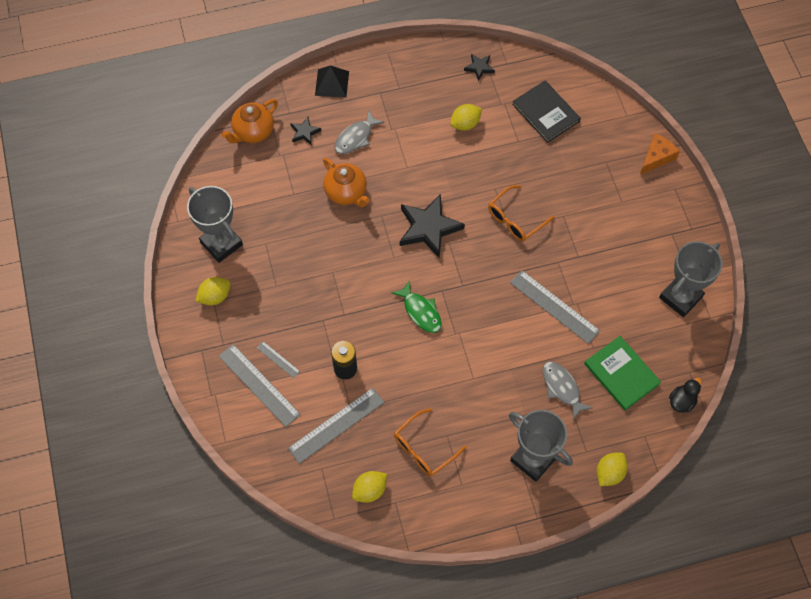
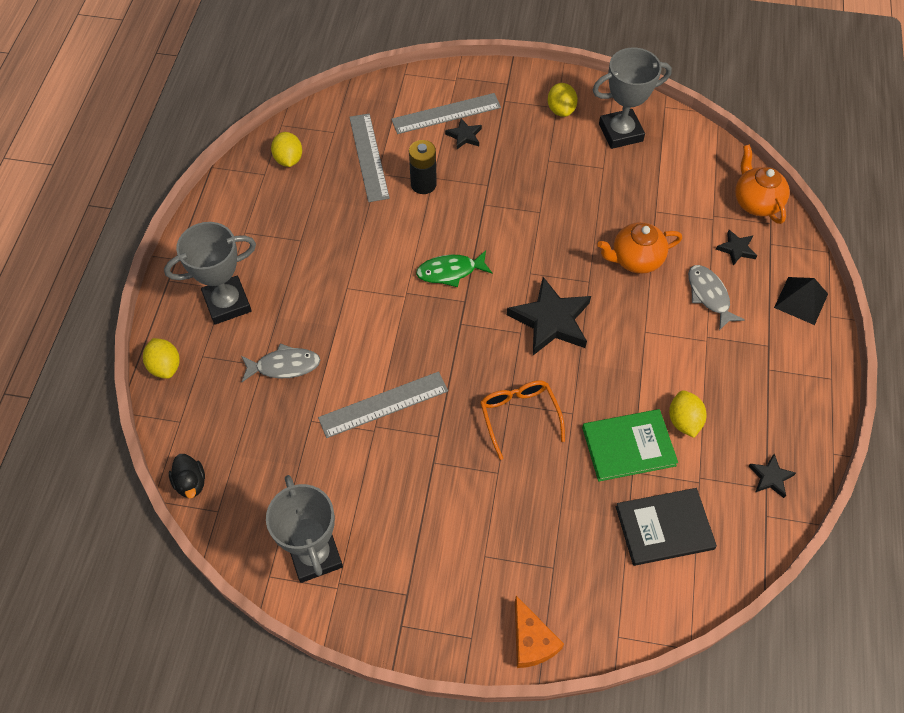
camera: 115 degrees right, 5 degrees down
grey ruler [257,341,300,378] -> black star [445,118,482,150]
orange glasses [394,409,467,476] -> none
green book [584,336,661,410] -> green book moved to [582,409,678,482]

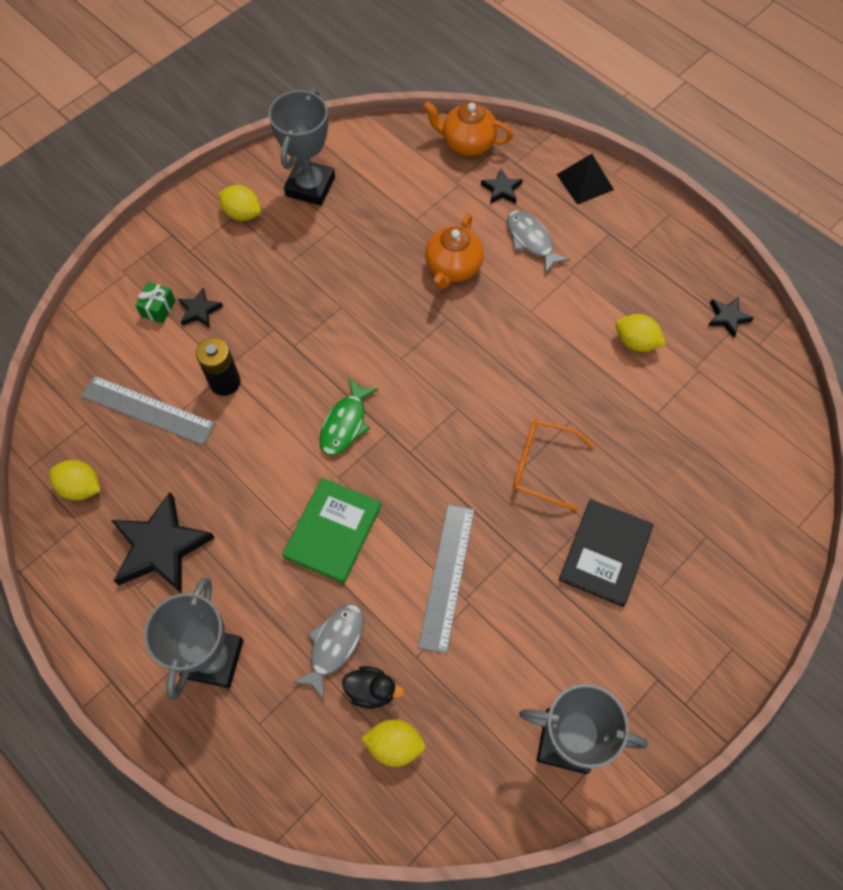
camera: 55 degrees left, 5 degrees up
yellow lemon [143,338,180,379] -> yellow lemon moved to [361,719,426,767]
black duck [169,454,205,498] -> black duck moved to [342,666,404,709]
grey ruler [391,93,501,134] -> green gift [135,282,175,323]
black star [507,277,591,355] -> black star moved to [111,492,215,594]
orange cheese [515,596,564,668] -> none
green book [582,409,678,482] -> green book moved to [282,478,382,583]
black book [616,488,717,566] -> black book moved to [559,499,653,607]
grey fish [688,265,745,330] -> grey fish turned 45 degrees clockwise [507,210,570,274]

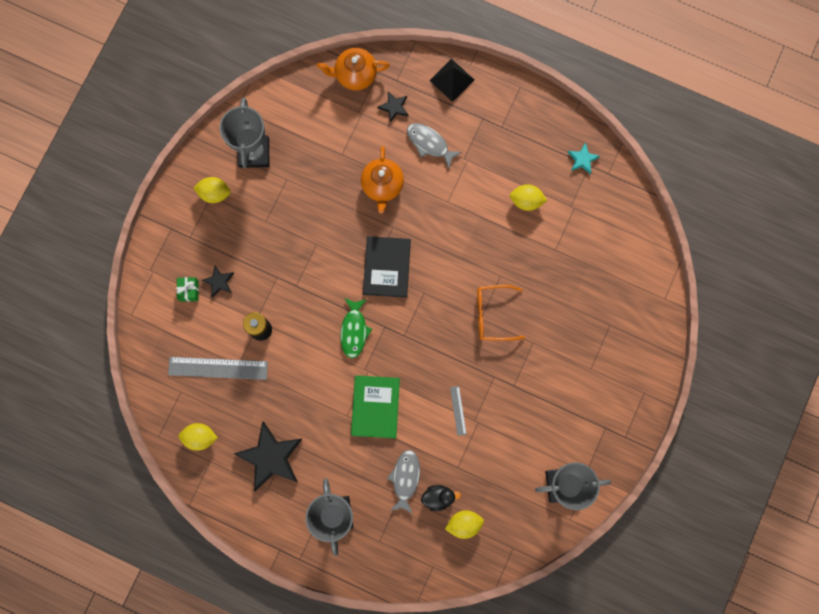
camera: 20 degrees left, 15 degrees up
grey ruler [418,504,475,654] -> grey ruler [450,386,467,436], size x0.49
black book [559,499,653,607] -> black book moved to [363,236,411,298]
black star [708,297,754,338] -> turquoise star [568,143,600,174]

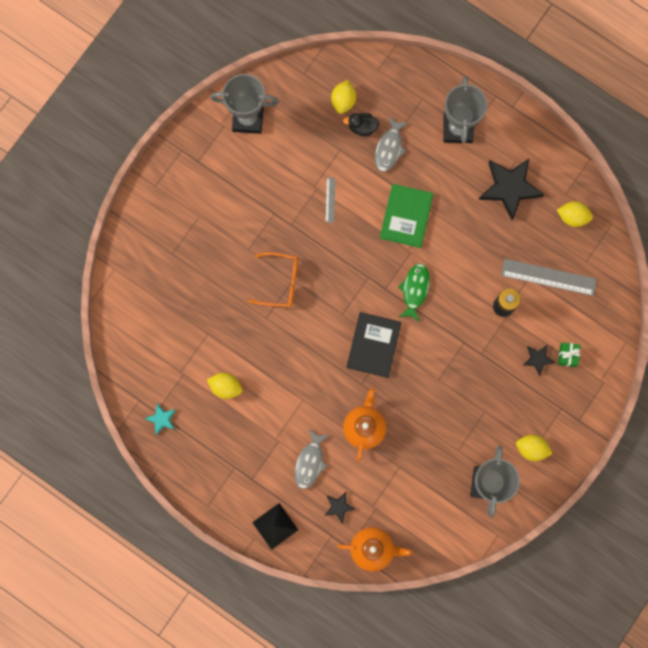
camera: 170 degrees left, 0 degrees up
grey fish [407,123,462,169] -> grey fish turned 60 degrees clockwise [295,428,329,489]
yellow lemon [445,510,484,539] -> yellow lemon turned 75 degrees counterclockwise [331,80,356,114]

